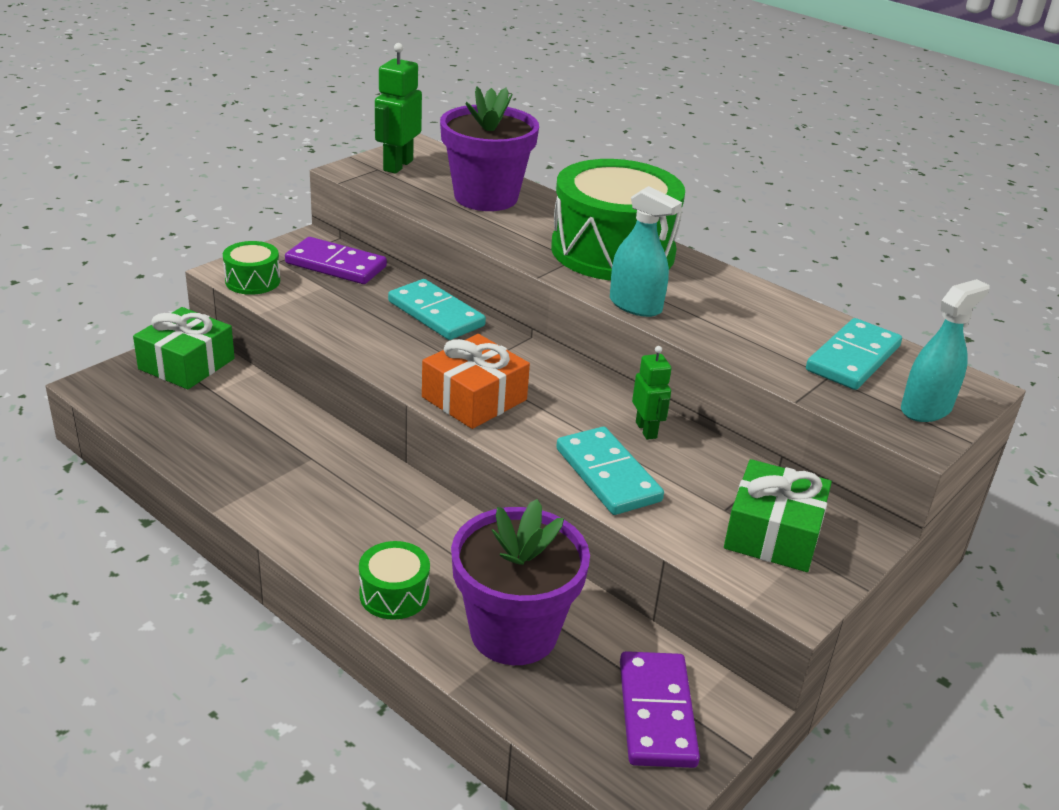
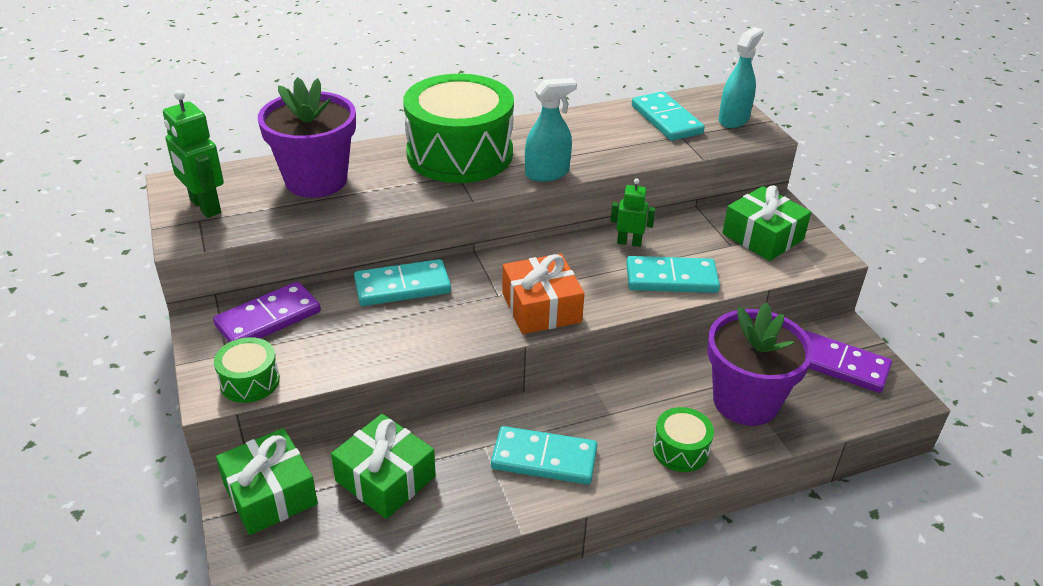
camera: 60 degrees left, 5 degrees up
turquoise spray bottle [901,279,990,422] -> turquoise spray bottle turned 45 degrees clockwise [718,27,764,128]
none -> green gift [331,414,436,519]
none -> turquoise domino [491,426,597,485]

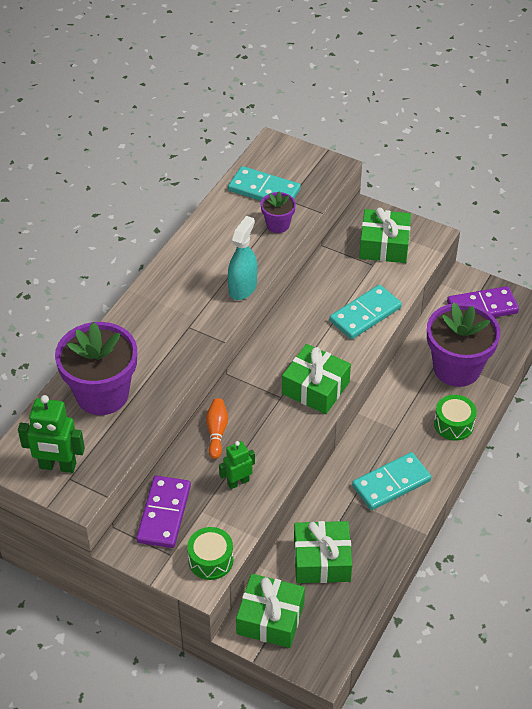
camera: 40 degrees left, 10 degrees up
turquoise domino [354,259,451,306] -> orange bowling pin [206,398,228,459]
green drum [403,74,514,183] -> none
orange gift [502,254,585,334] -> green gift [282,344,351,414]
green robot [610,179,656,247] -> green robot moved to [219,441,255,489]
turquoise spray bottle [718,27,764,128] -> none
none -> purple flower pot [261,192,296,233]

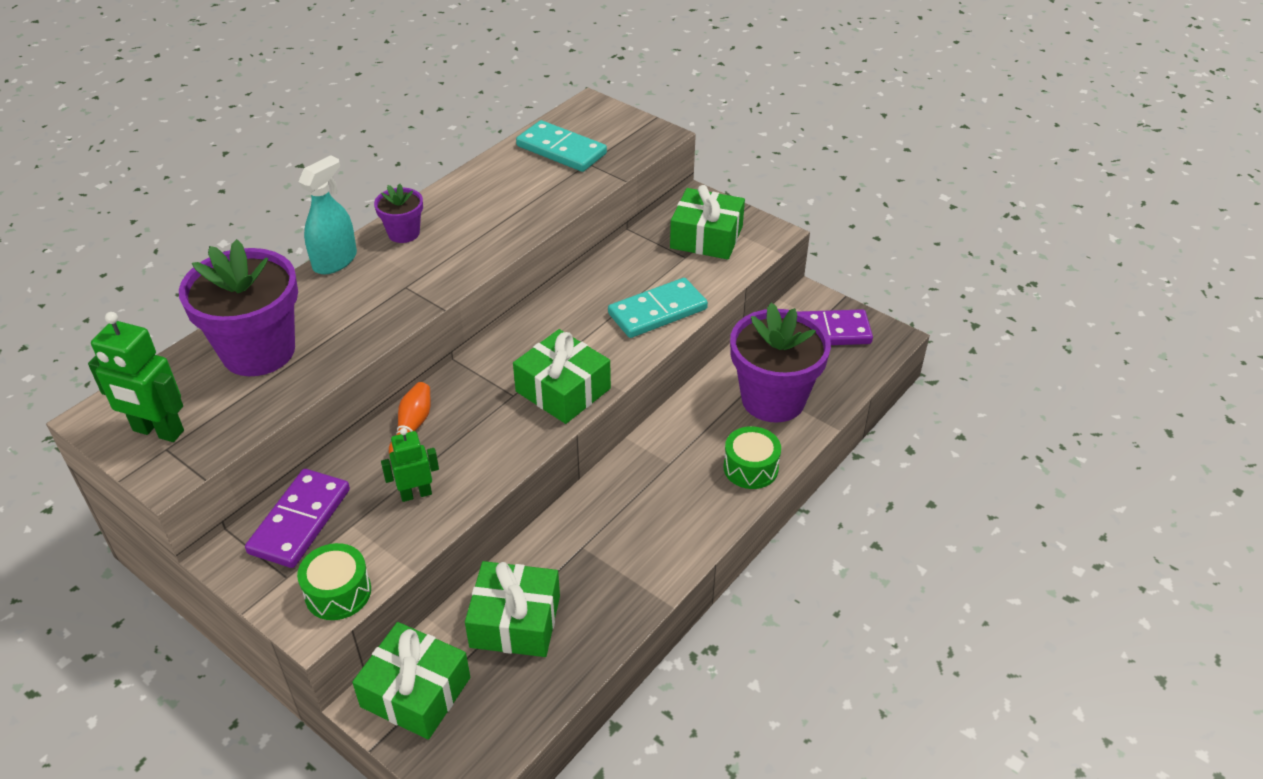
camera: 10 degrees right, 5 degrees down
turquoise spray bottle [228,216,257,300] -> turquoise spray bottle moved to [299,155,357,274]
purple flower pot [261,192,296,233] -> purple flower pot moved to [374,184,423,243]
turquoise domino [352,452,431,510] -> none

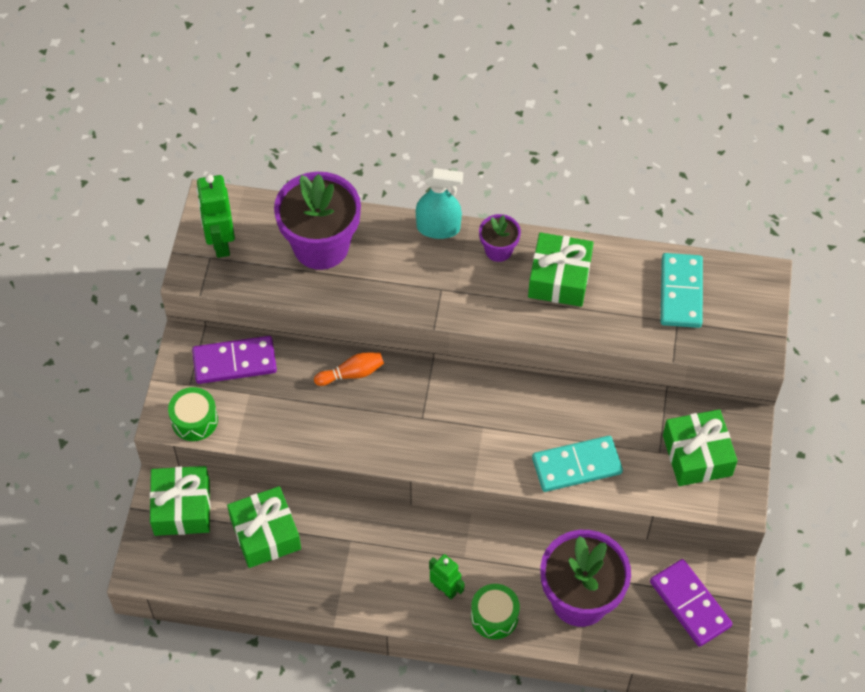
camera: 60 degrees right, 15 degrees up
green robot [381,428,439,502] -> green robot moved to [429,554,465,599]
green gift [513,329,611,424] -> green gift moved to [528,232,594,307]
turquoise domino [608,278,708,338] -> turquoise domino turned 45 degrees counterclockwise [532,436,623,492]

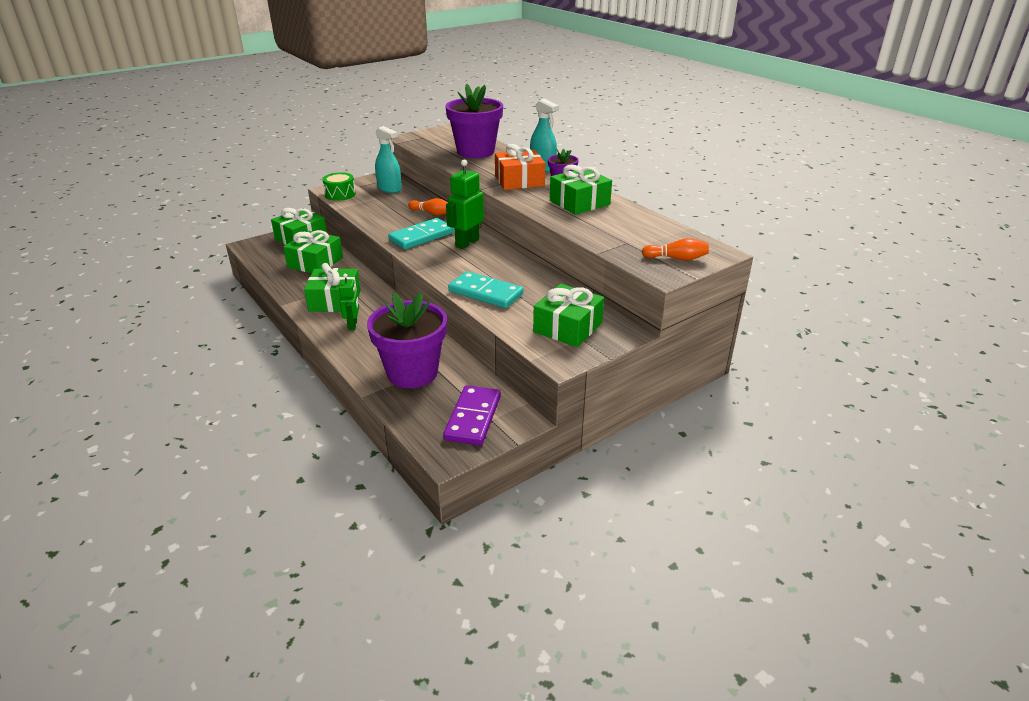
camera: 45 degrees right, 25 degrees down
purple domino [192,336,277,384] -> turquoise spray bottle [375,126,402,193]
green robot [196,175,235,258] -> green robot moved to [446,159,484,249]
green drum [471,584,520,639] -> none
turquoise domino [661,253,703,328] -> turquoise domino moved to [388,218,454,250]
none -> green gift [304,263,361,312]
none -> orange gift [495,144,545,190]
none -> orange bowling pin [642,238,709,260]

